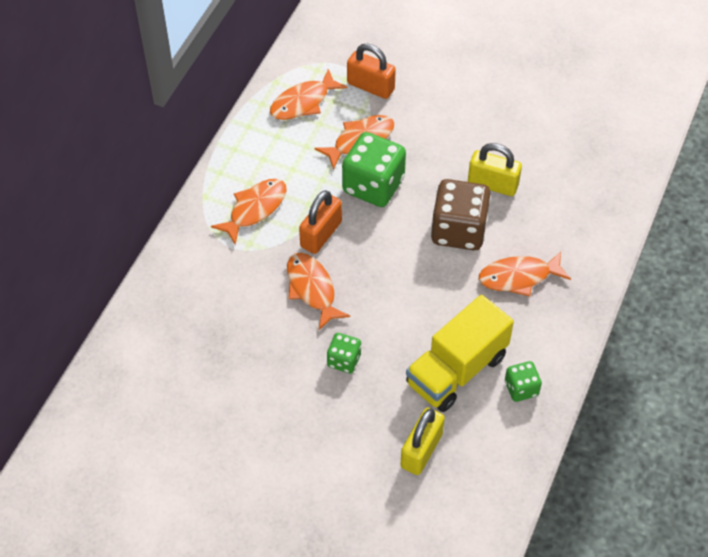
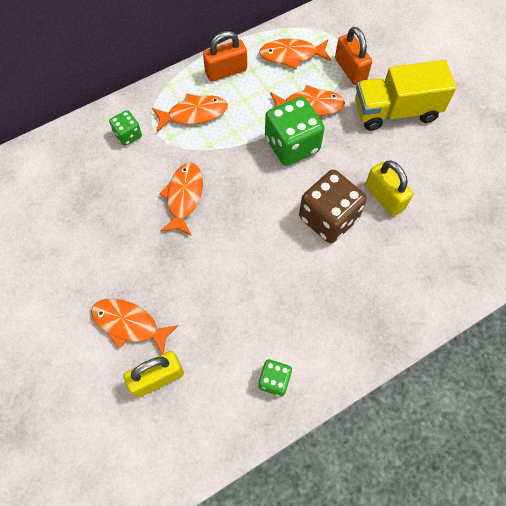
camera: 35 degrees right, 10 degrees up
orange padlock [299,190,342,254] -> orange padlock moved to [203,31,247,82]
green dice [327,333,361,373] -> green dice moved to [109,110,142,146]
yellow truck [406,295,514,412] -> yellow truck moved to [355,60,456,131]
orange fish [479,251,571,297] -> orange fish moved to [91,298,179,354]

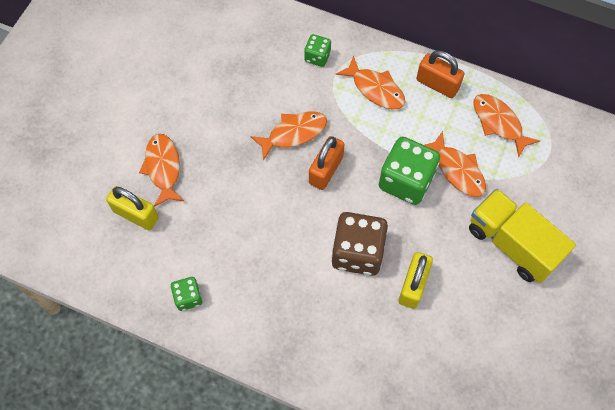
camera: 55 degrees right, 0 degrees up
orange padlock [335,27,372,85] -> orange padlock moved to [309,136,345,190]

